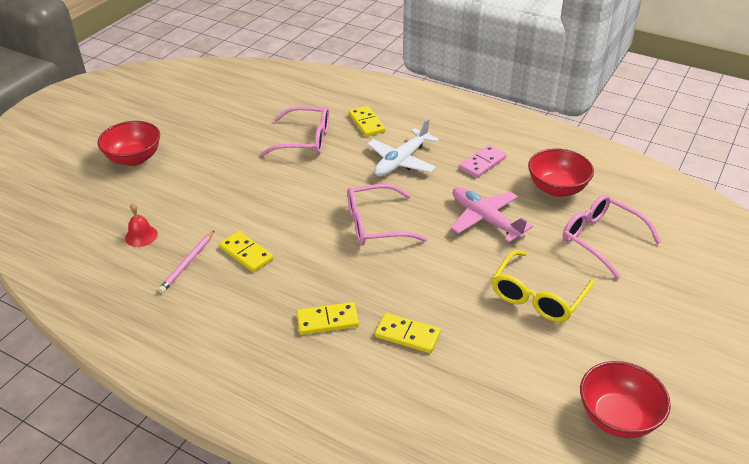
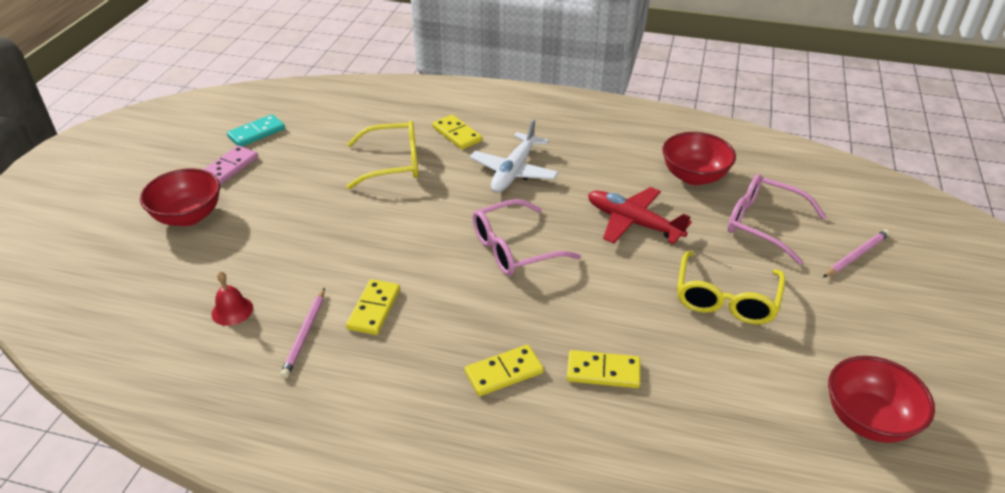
camera: 15 degrees left, 0 degrees up
yellow domino [219,231,274,272] -> yellow domino turned 75 degrees clockwise [346,279,400,335]
pink glasses [260,106,329,156] -> yellow glasses [346,121,418,189]
pink plane [451,187,533,242] -> red plane [588,187,692,244]
pink domino [459,145,506,178] -> pink domino moved to [203,145,258,185]
none -> turquoise domino [227,114,285,146]
none -> pink pencil [823,229,890,277]

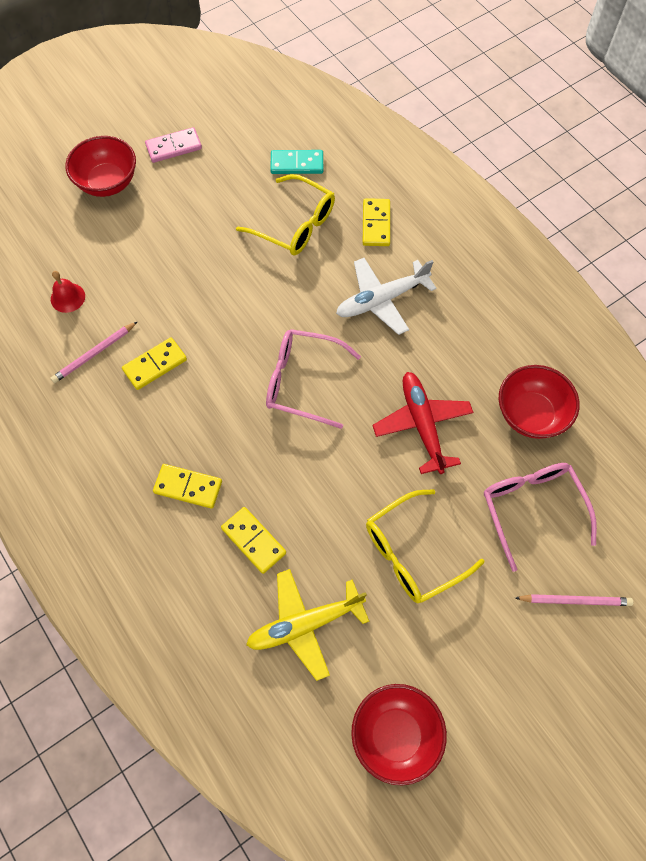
camera: 40 degrees right, 25 degrees up
turquoise domino [227,114,285,146] -> turquoise domino moved to [270,150,323,174]
none -> yellow plane [246,569,369,681]

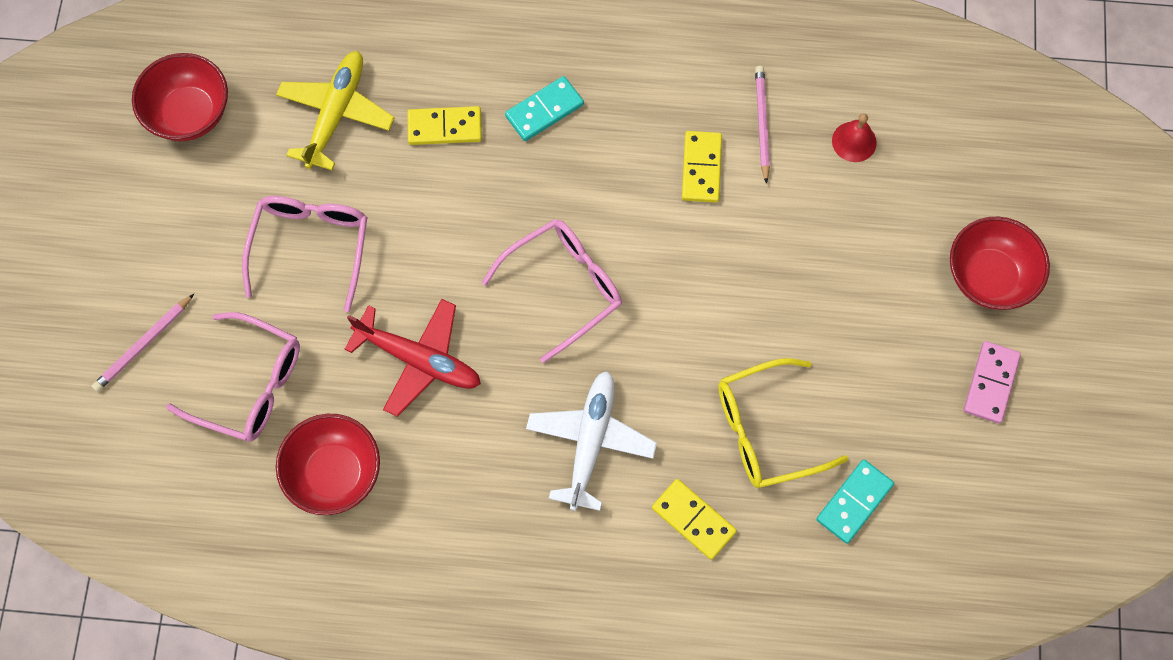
camera: 130 degrees right, 5 degrees up
yellow domino [153,464,222,509] -> turquoise domino [505,76,584,141]
yellow glasses [366,489,484,603] -> pink glasses [242,196,368,312]

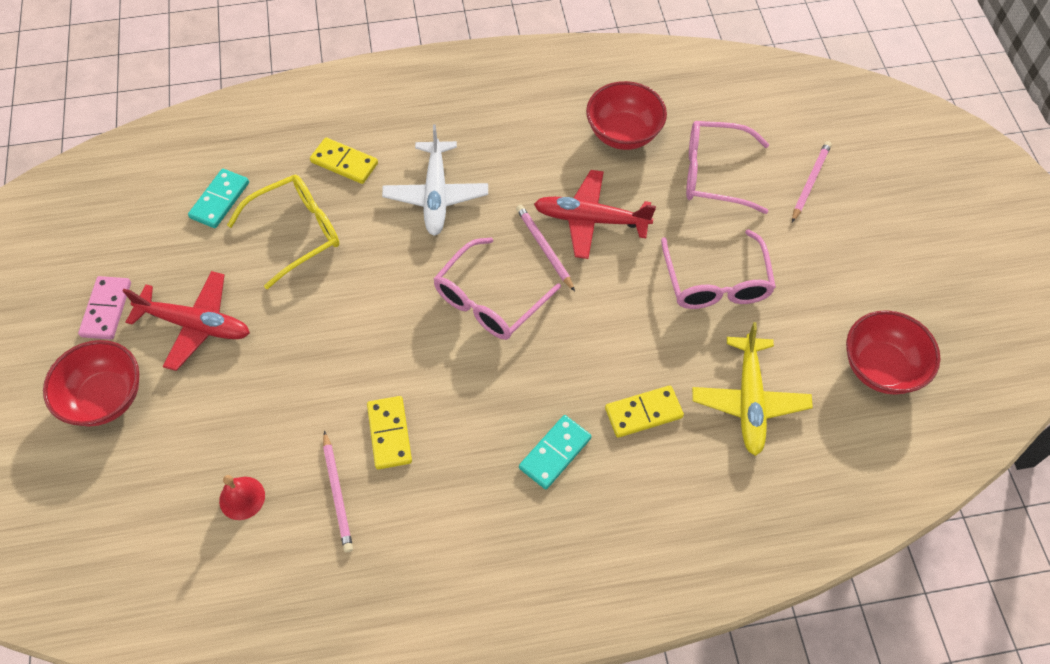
camera: 165 degrees right, 10 degrees down
none -> red plane [123,271,250,371]
none -> pink pencil [516,205,575,291]

